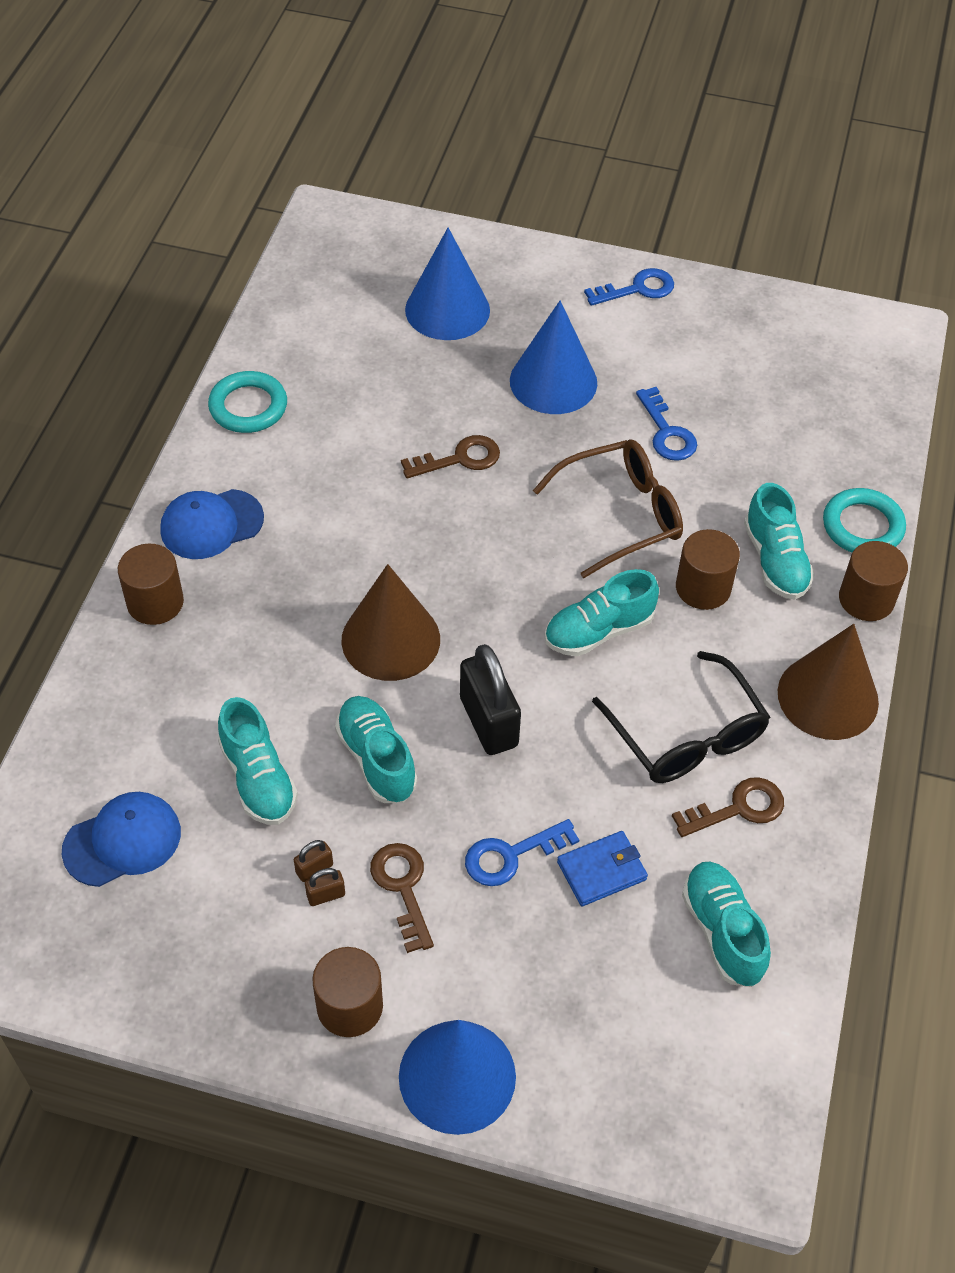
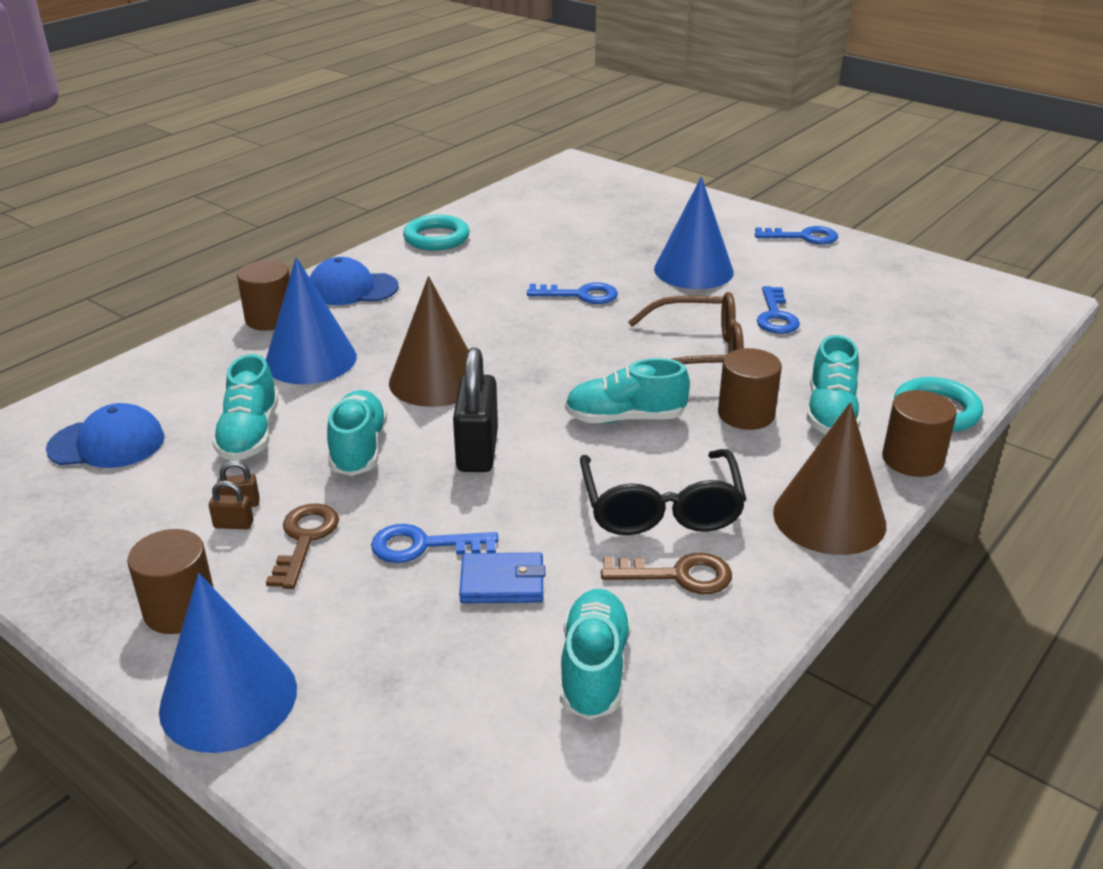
camera: 25 degrees right, 20 degrees down
brown key [401,435,500,478] -> blue key [527,283,618,304]
blue cone [405,228,490,340] -> blue cone moved to [266,257,357,384]

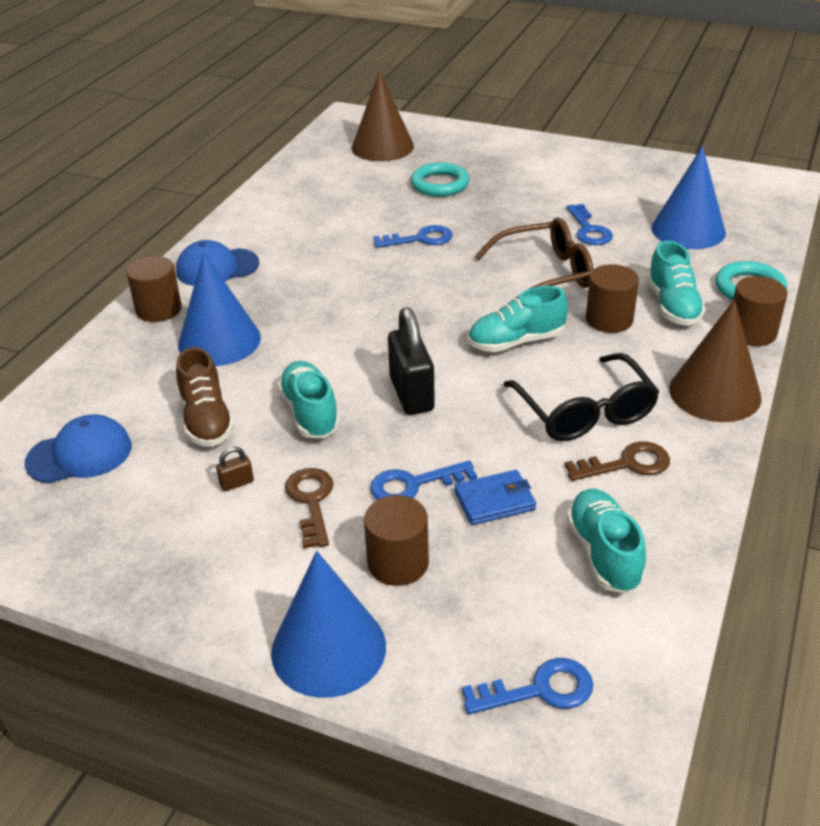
camera: 15 degrees left, 5 degrees up
brown cylinder [127,529,214,634] -> brown cylinder moved to [364,495,429,586]
brown padlock [209,481,254,529] -> none
turquoise shoe [212,354,279,461] -> brown shoe [176,347,235,447]
brown cone [389,276,468,407] -> brown cone moved to [352,71,414,161]
turquoise ring [403,215,470,251] -> turquoise ring moved to [411,162,470,197]
blue cone [654,177,734,289] -> blue cone moved to [652,146,726,249]
blue key [755,226,838,244] -> blue key moved to [462,658,593,714]

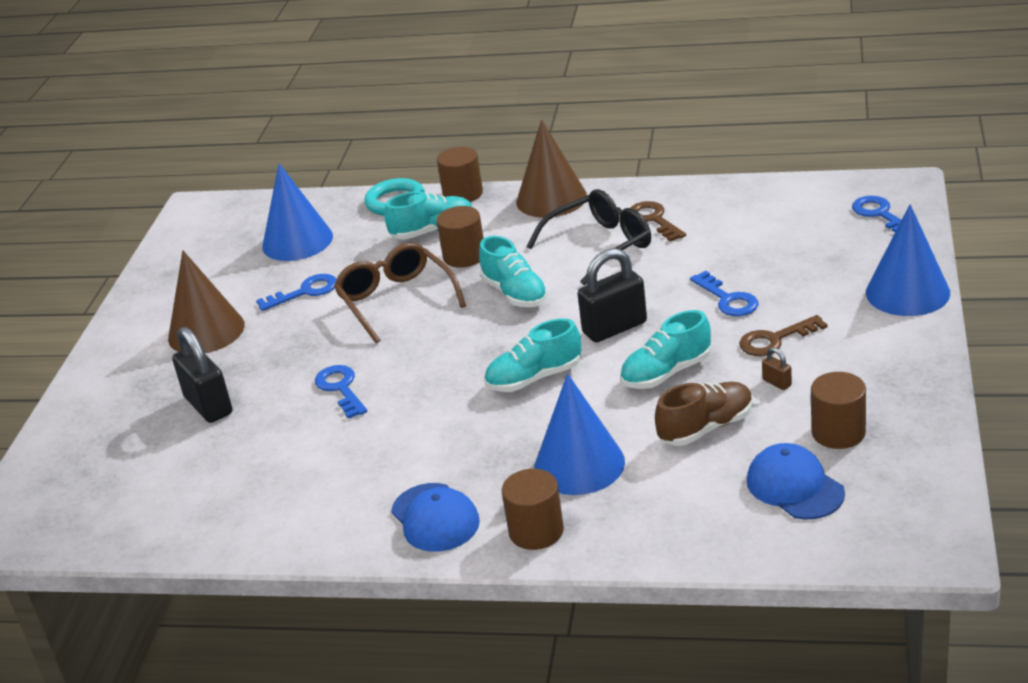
camera: 100 degrees left, 5 degrees down
brown cone [352,71,414,161] -> brown cone moved to [168,250,245,353]
brown cylinder [364,495,429,586] -> brown cylinder moved to [811,372,866,449]
turquoise ring [411,162,470,197] -> black padlock [172,327,233,423]
blue wallet [455,470,536,525] -> none
turquoise shoe [566,489,646,594] -> turquoise shoe moved to [485,318,581,392]

